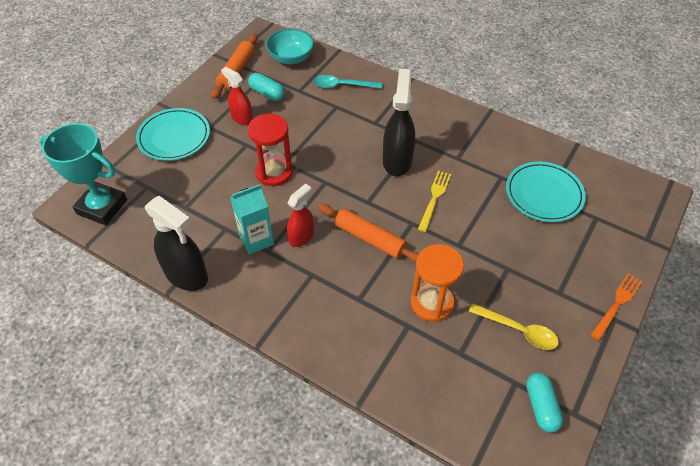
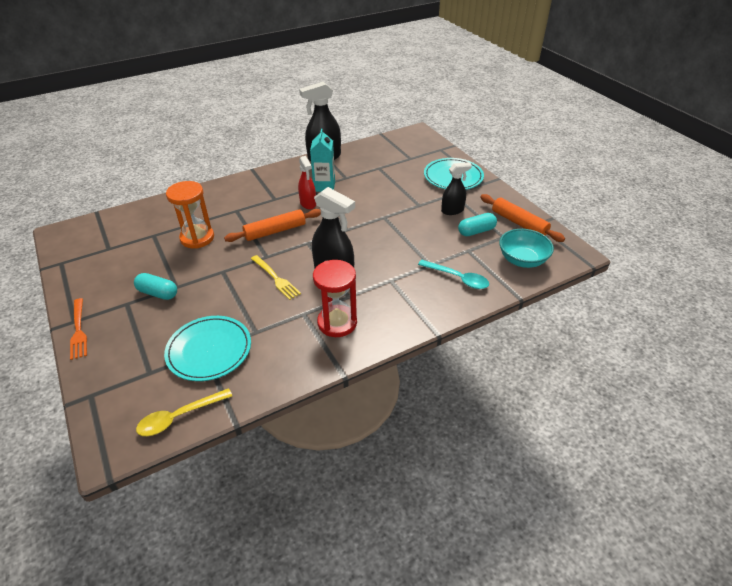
camera: 120 degrees right, 10 degrees down
turquoise trophy [39,123,127,225] -> none
red spray bottle [221,67,253,125] -> black spray bottle [441,162,472,215]
red hourglass [248,114,293,186] -> red hourglass moved to [313,260,357,337]
turquoise spoon [313,75,382,89] -> turquoise spoon turned 90 degrees clockwise [418,260,489,289]
yellow spoon [469,303,559,350] -> yellow spoon moved to [136,388,232,436]
turquoise capsule [526,373,563,433] -> turquoise capsule moved to [134,273,177,300]

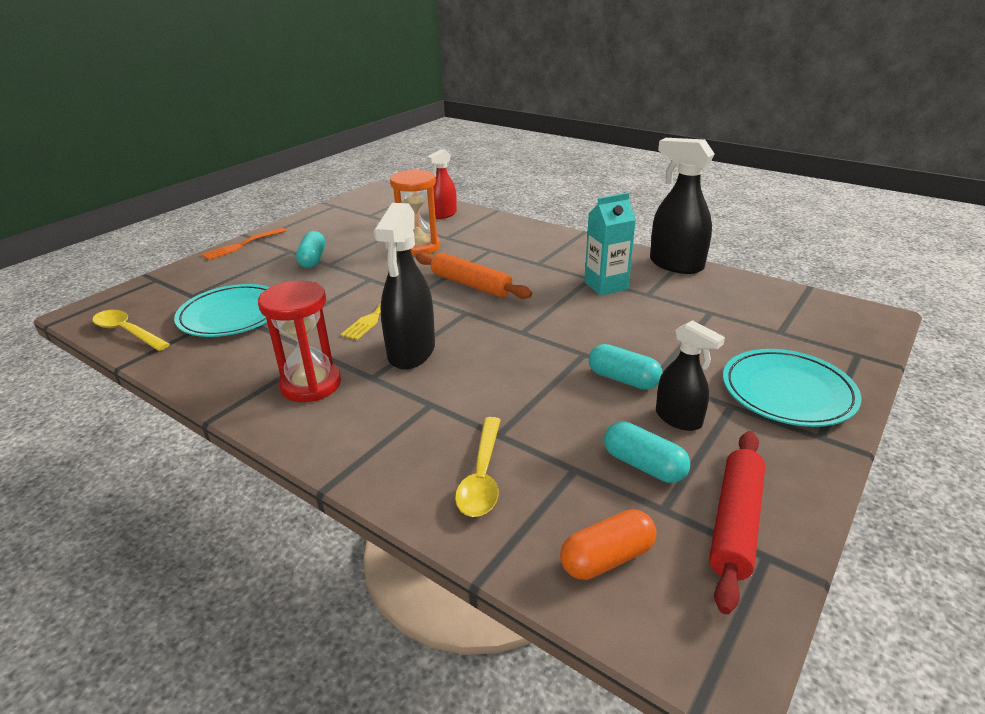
camera: 65 degrees right, 10 degrees down
red spray bottle [298,156,316,209] -> red spray bottle moved to [427,149,457,219]
turquoise spoon [418,260,489,289] -> yellow spoon [455,417,501,517]
orange rolling pin [480,194,565,242] -> red rolling pin [709,431,765,614]
turquoise bowl [499,229,554,268] -> orange capsule [560,510,656,580]
none -> turquoise capsule [589,344,662,390]

